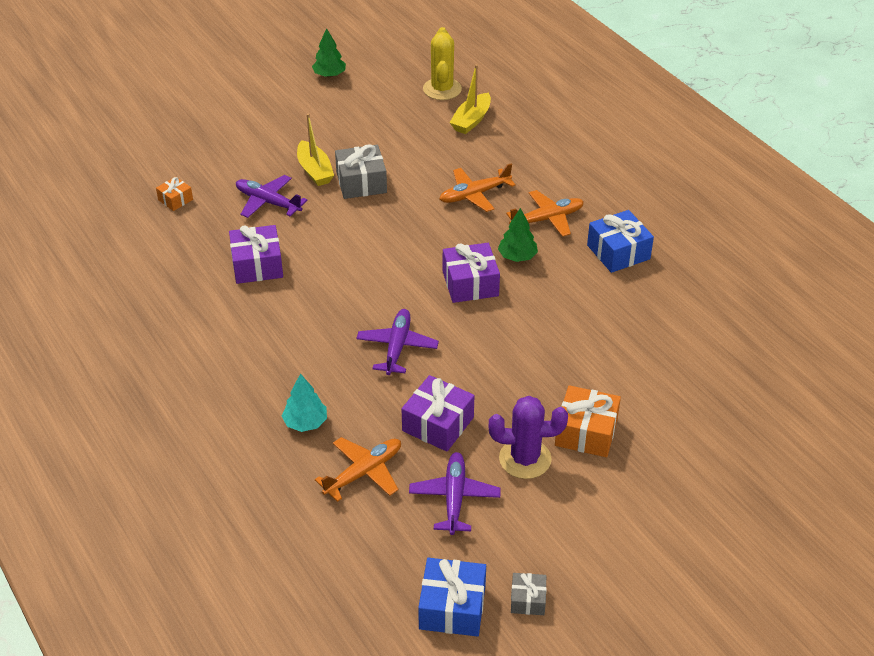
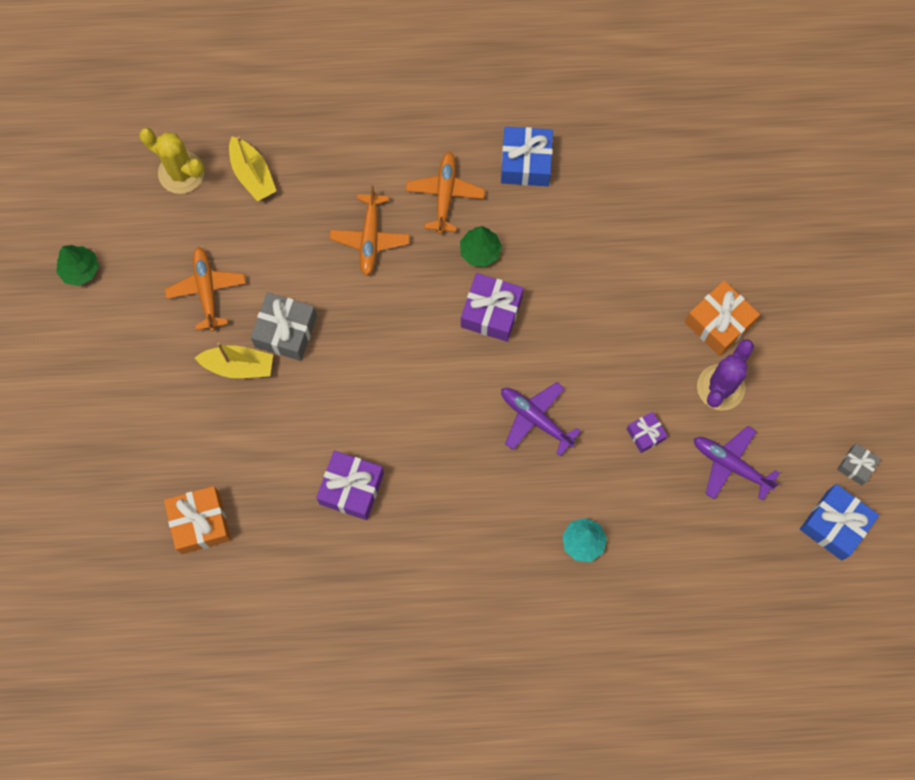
camera: 60 degrees left, 30 degrees up
orange gift [156,177,193,211] -> orange gift [164,486,231,554], size x1.77
purple plane [236,175,308,218] -> none
orange plane [315,437,401,502] -> orange plane moved to [165,247,246,331]
purple gift [402,375,475,452] -> purple gift [627,412,667,453], size x0.56

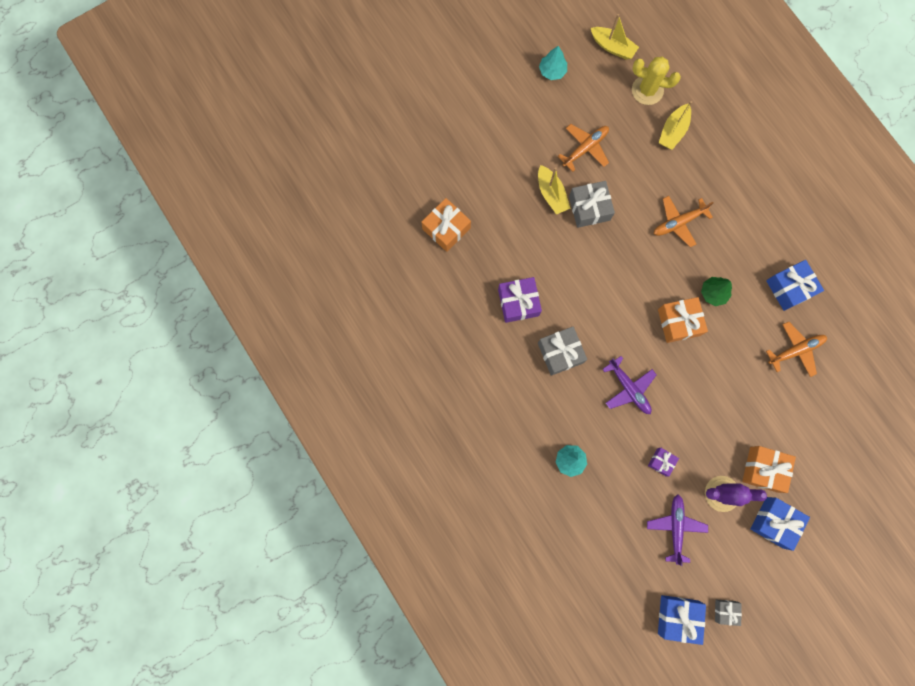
camera: 60 degrees right, 5 degrees up
green tree [56,245,99,286] -> turquoise tree [539,46,567,80]
yellow cactus [139,128,204,194] -> yellow cactus turned 75 degrees counterclockwise [632,57,681,105]
orange plane [405,152,485,234] -> orange plane moved to [766,322,827,377]
purple gift [461,273,524,342] -> orange gift [658,297,708,343]
purple plane [501,382,581,456] -> purple plane turned 135 degrees clockwise [602,356,657,414]
none -> grey gift [538,326,587,376]
none -> yellow boat [591,14,639,60]
none -> blue gift [750,497,810,551]

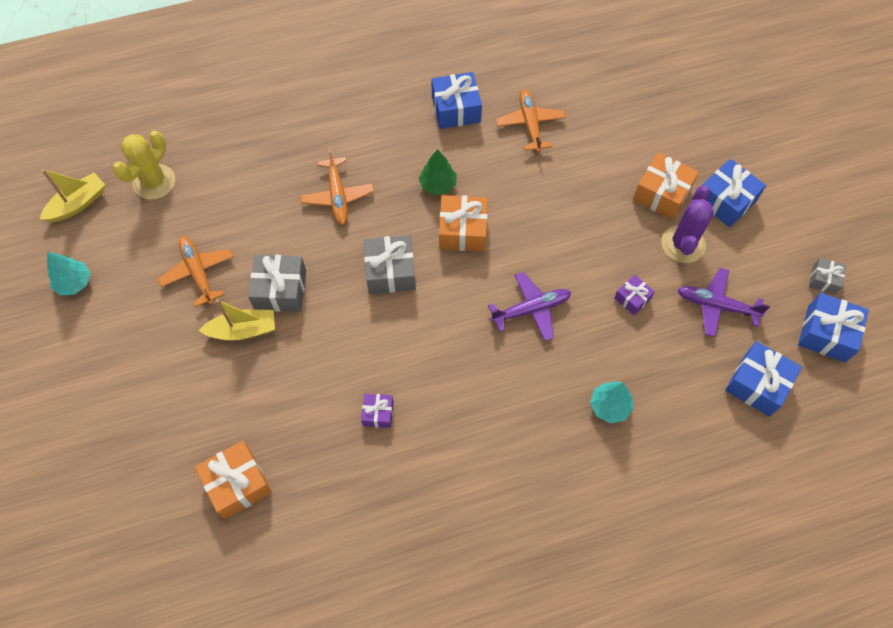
camera: 75 degrees left, 15 degrees down
purple gift [498,277,542,323] -> purple gift [361,394,394,428], size x0.56
grey gift [538,326,587,376] -> grey gift moved to [364,235,416,294]
yellow boat [659,101,692,150] -> none
none -> blue gift [725,341,802,417]

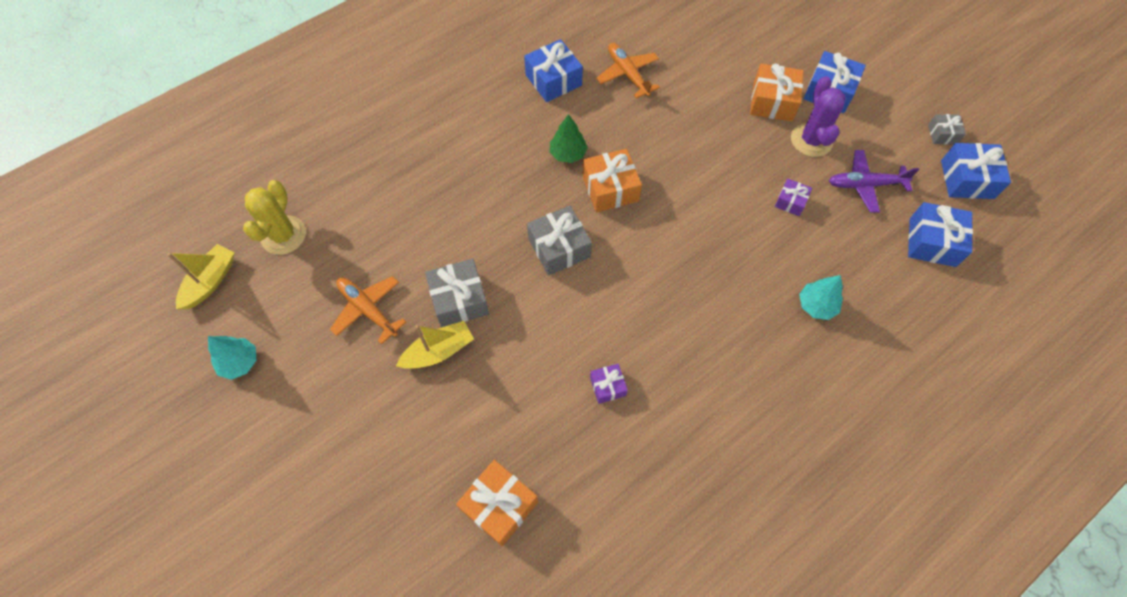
camera: 20 degrees left, 0 degrees up
orange plane [300,148,374,225] -> none
purple plane [488,272,571,341] -> none

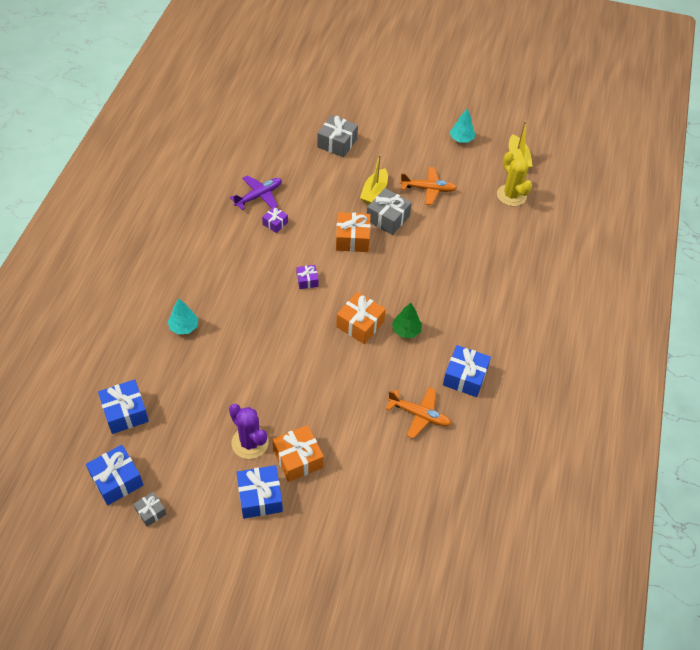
camera: 140 degrees right, 10 degrees down
orange gift [456,460,538,546] -> orange gift moved to [336,212,371,252]
grey gift [527,206,592,276] -> grey gift moved to [317,115,358,157]
purple gift [775,178,812,216] -> purple gift moved to [296,265,319,289]
purple plane [829,150,919,213] -> purple plane moved to [230,175,282,210]

